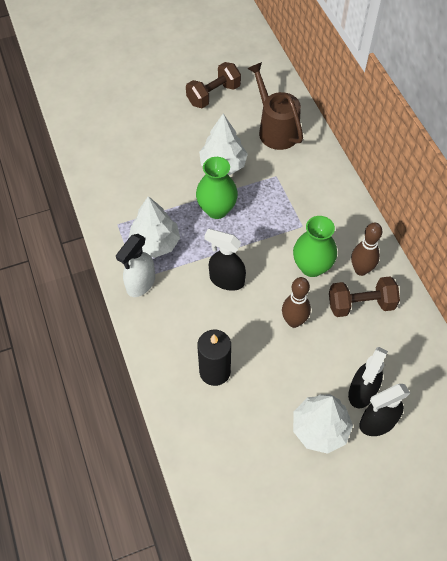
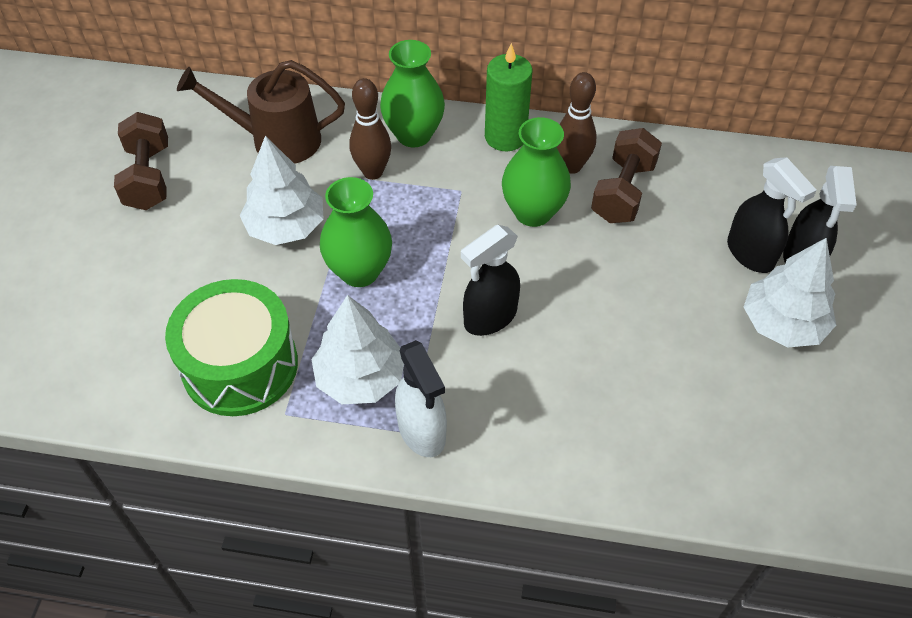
camera: 60 degrees left, 5 degrees down
black candle [197,330,231,386] -> none
brown bowling pin [282,277,311,328] -> brown bowling pin moved to [350,78,391,180]
none -> green drum [165,279,298,416]
none -> green vase [380,40,445,148]
none -> green candle [485,43,533,151]

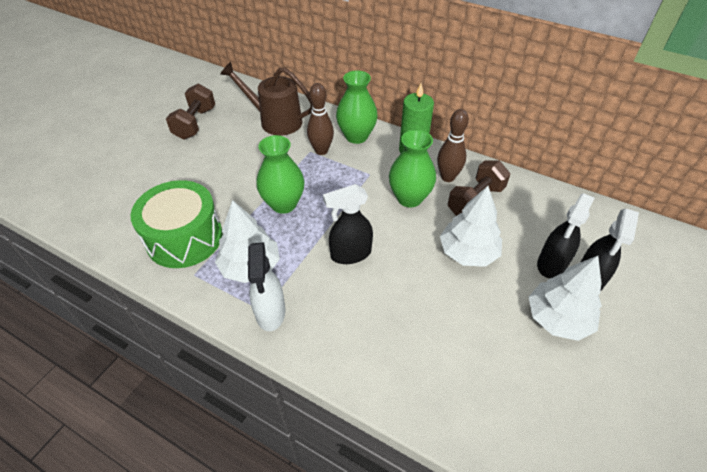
camera: 20 degrees right, 5 degrees down
white tree [240,136,324,245] -> white tree moved to [440,186,502,267]
black spray bottle [727,157,817,273] -> black spray bottle turned 45 degrees clockwise [537,193,595,278]

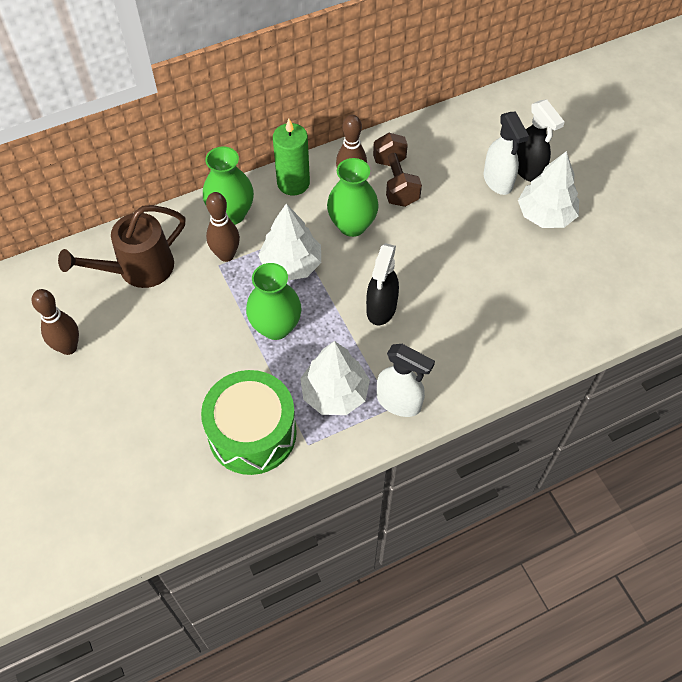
camera: 55 degrees left, 10 degrees up
brown dumbbell [166,84,215,140] -> brown bowling pin [32,289,79,355]
white tree [440,186,502,267] -> white tree moved to [258,204,321,281]
black spray bottle [537,193,595,278] -> white spray bottle [483,111,529,195]

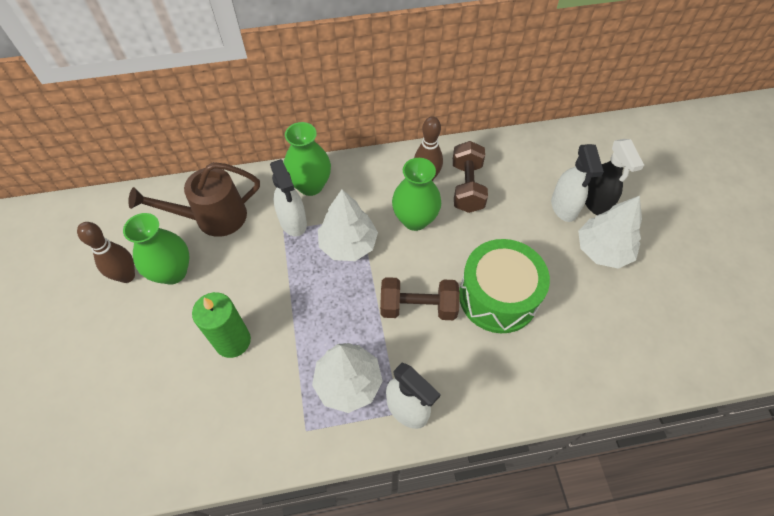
camera: 15 degrees right, 0 degrees up
green drum [201,370,297,475] -> green drum moved to [459,239,550,333]
brown bowling pin [206,192,240,262] -> white spray bottle [270,159,307,237]
green vase [246,263,302,340] -> green vase moved to [123,213,190,285]
green candle [273,119,310,195] -> green candle moved to [192,292,251,358]
black spray bottle [366,243,399,325] -> brown dumbbell [380,277,460,320]

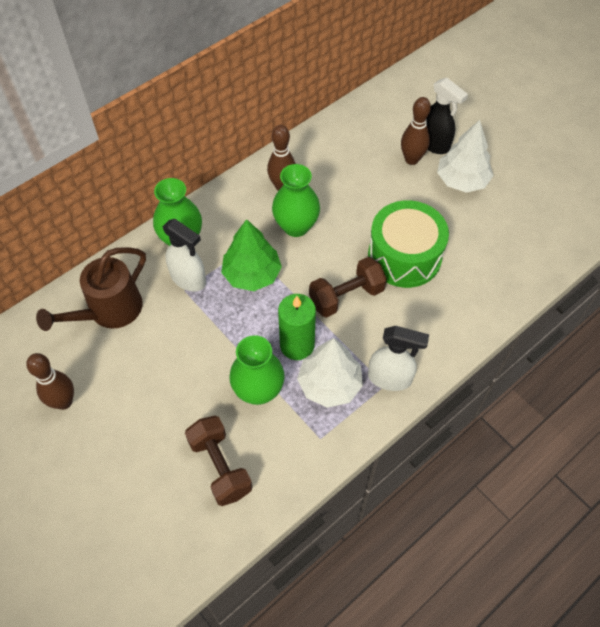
camera: 30 degrees left, 0 degrees up
green vase [123,213,190,285] -> green vase moved to [229,335,285,405]
green candle [192,292,251,358] -> green candle moved to [278,294,316,360]
white tree [318,190,378,261] -> green tree [221,219,282,291]
brown dumbbell [453,141,488,213] -> brown dumbbell moved to [185,416,252,506]
white spray bottle [551,144,604,222] -> brown bowling pin [401,97,431,165]

